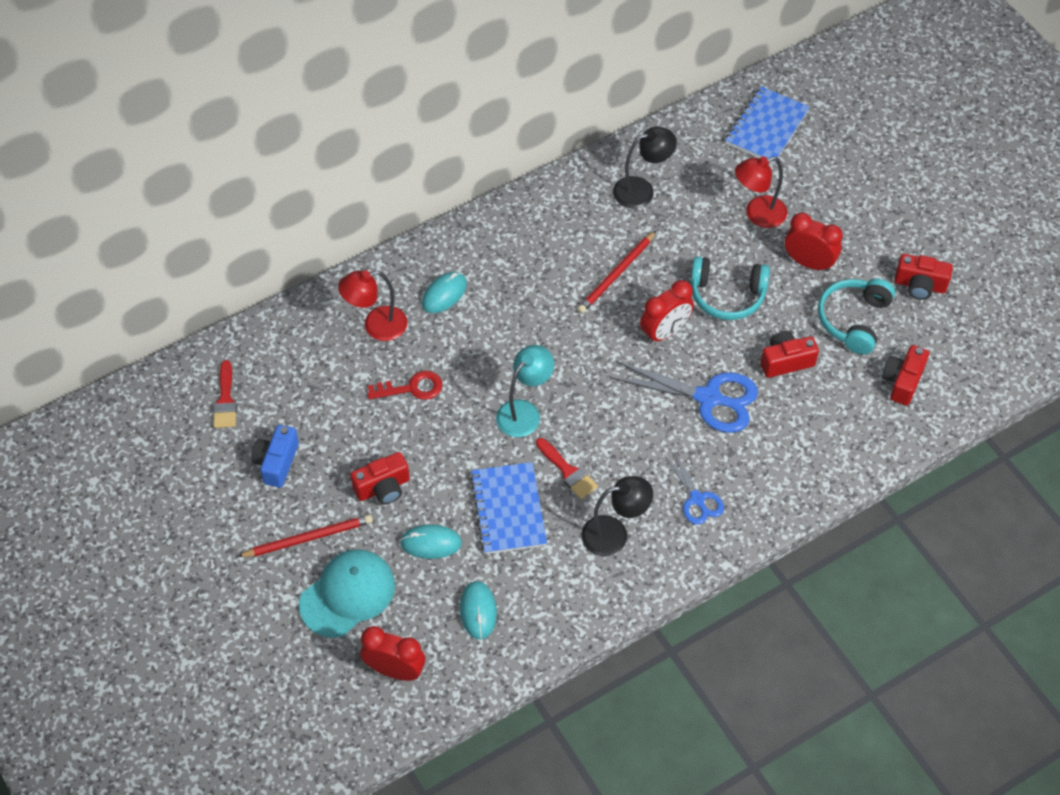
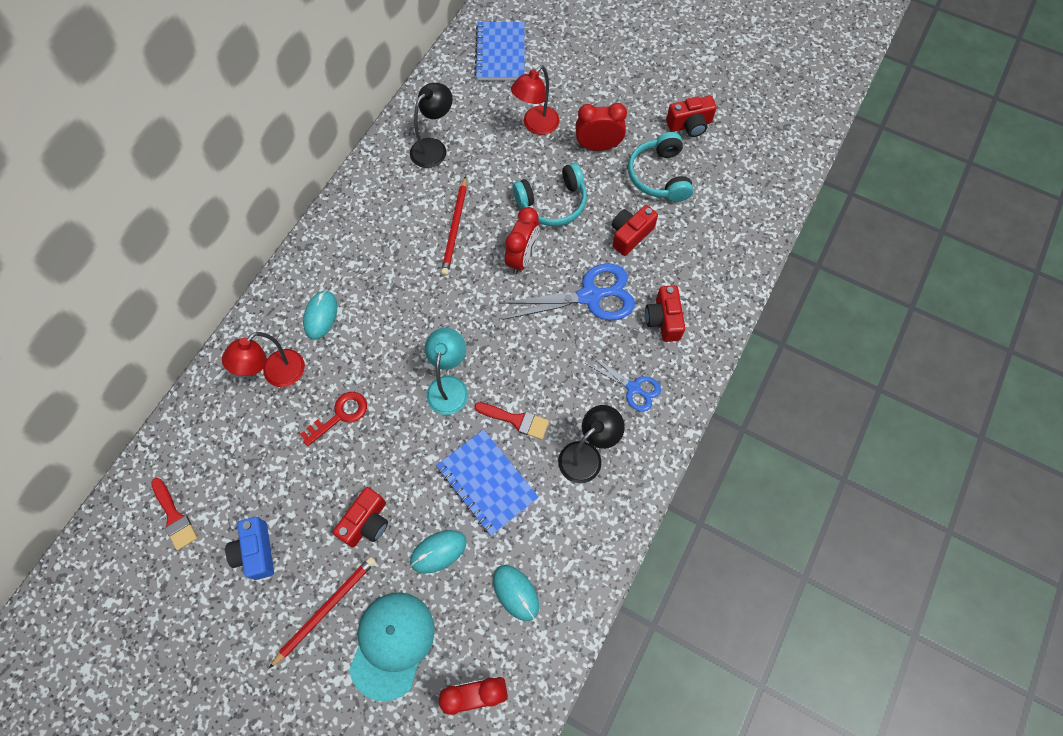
camera: 30 degrees left, 10 degrees up
red camera [882,345,929,406] -> red camera moved to [645,285,685,342]

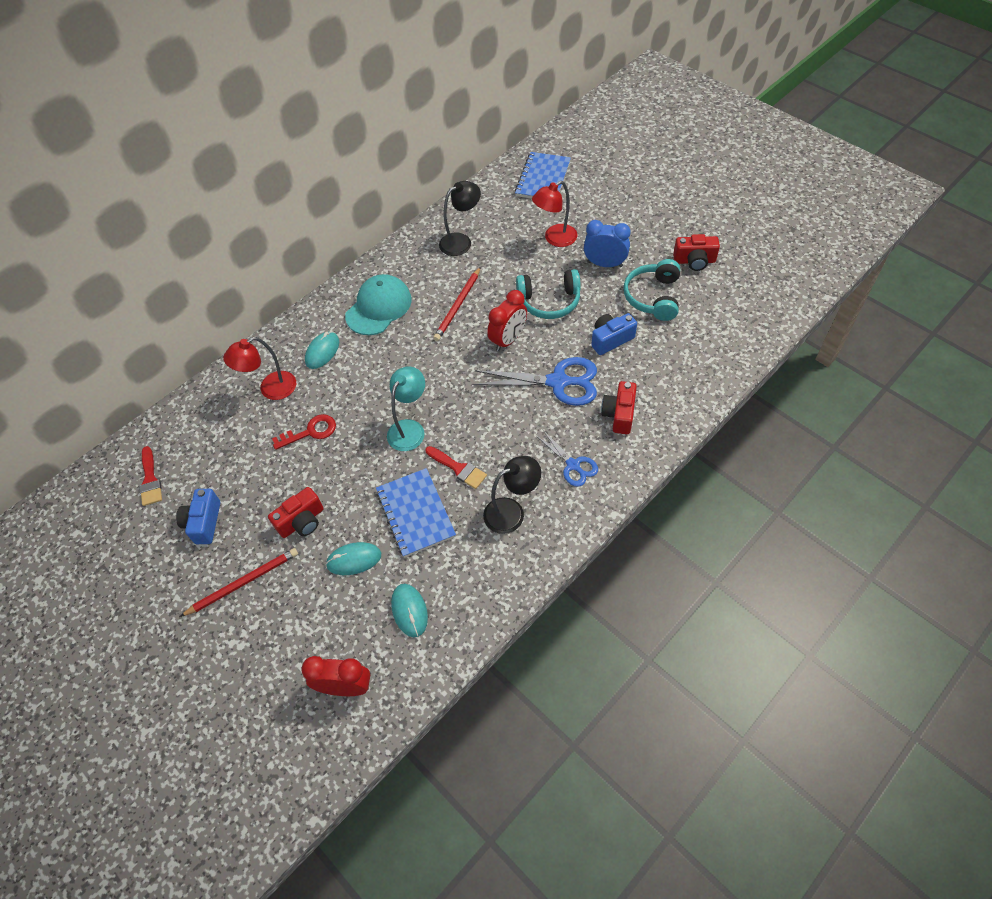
camera: 20 degrees right, 10 degrees down
turquoise cap [349,592,435,702] -> turquoise cap moved to [345,274,412,335]
red clock [575,103,627,151] -> blue clock [584,220,631,267]
red camera [612,205,658,256] -> blue camera [591,313,637,355]

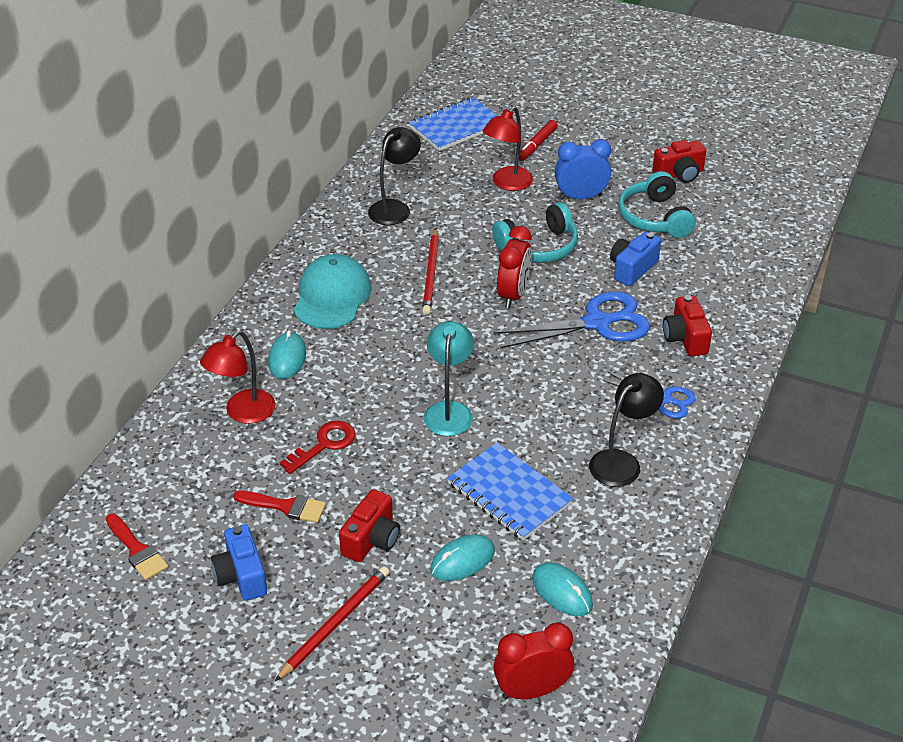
camera: 25 degrees left, 15 degrees down
red brush [425,446,487,489] -> red brush moved to [233,491,326,523]
blue notebook [515,152,571,198] -> blue notebook turned 60 degrees clockwise [409,97,497,151]
none -> red marker [519,120,558,161]

